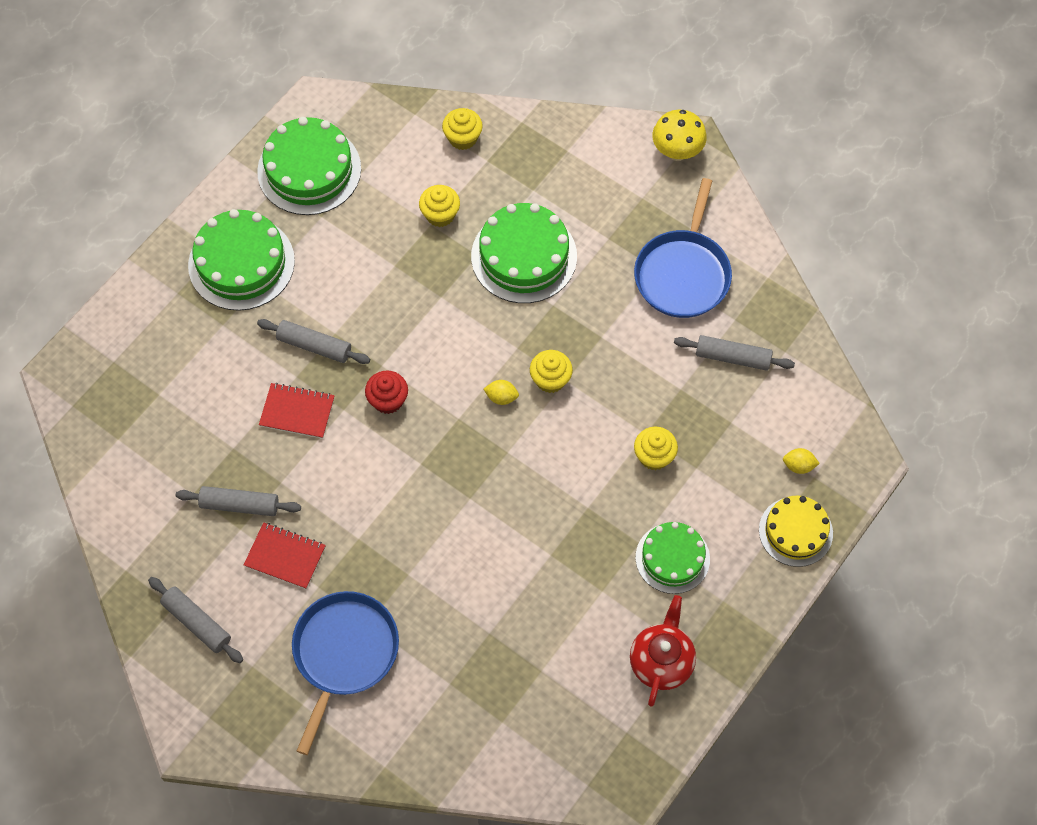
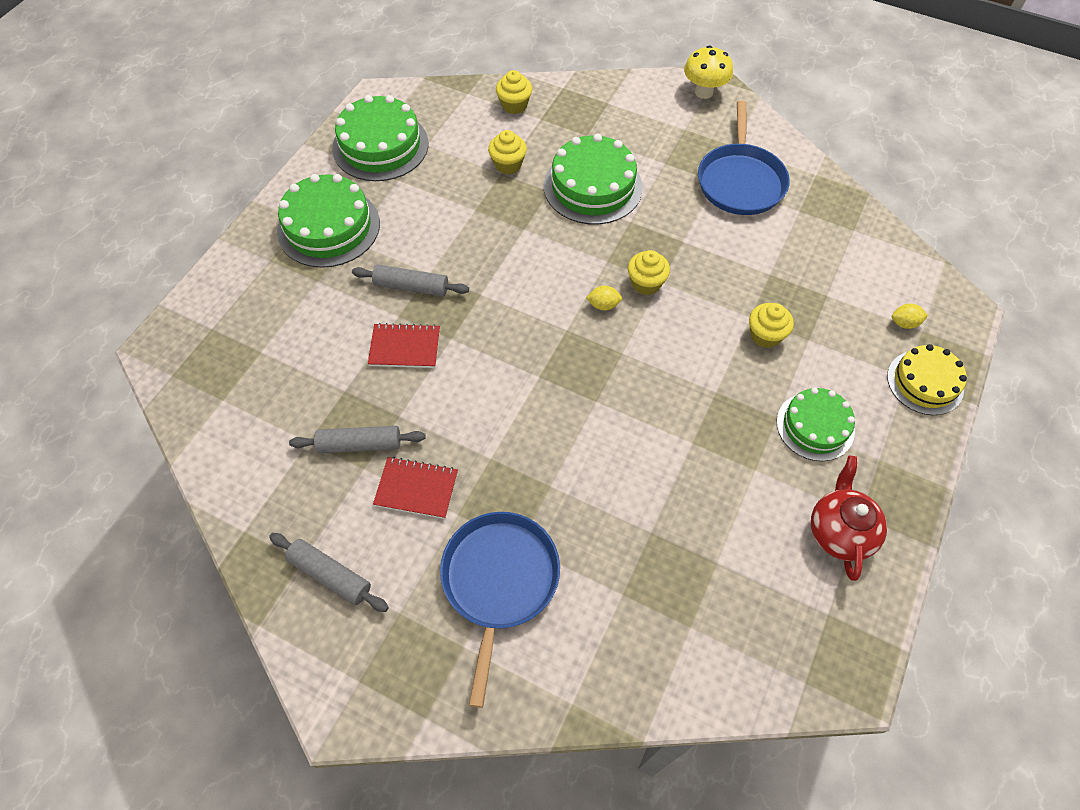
camera: 10 degrees left, 5 degrees down
red cupcake [365,370,408,414] -> none
grey rolling pin [674,335,795,371] -> none

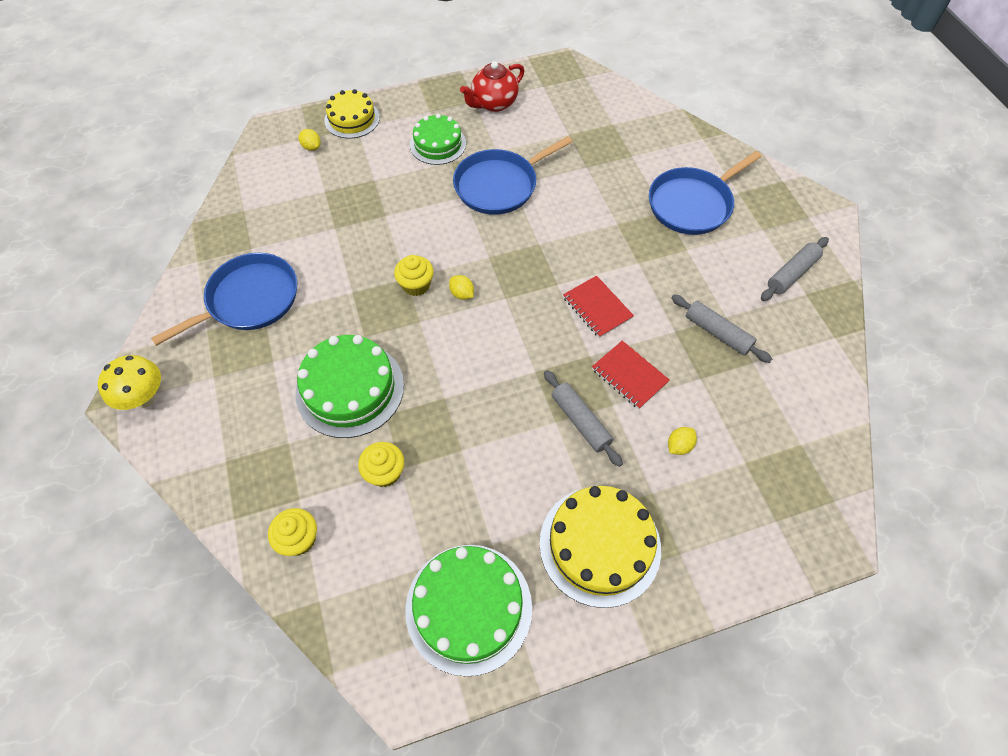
camera: 135 degrees left, 0 degrees up
grey rolling pin [269,533,389,612] -> grey rolling pin turned 60 degrees clockwise [761,237,829,301]
green cake [277,174,380,268] -> yellow cake [539,486,661,608]
red notebook [373,457,458,519] -> red notebook moved to [563,276,634,338]
yellow cupcake [749,303,794,348] -> none
none -> blue pan [453,136,573,215]
none -> yellow lemon [668,427,697,455]

